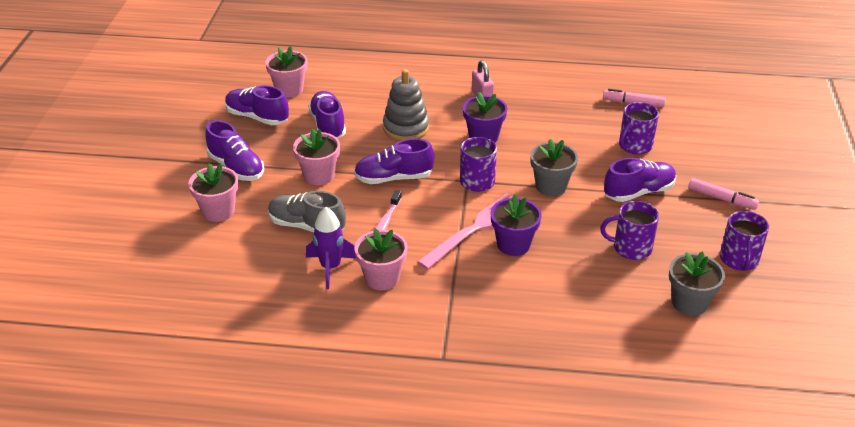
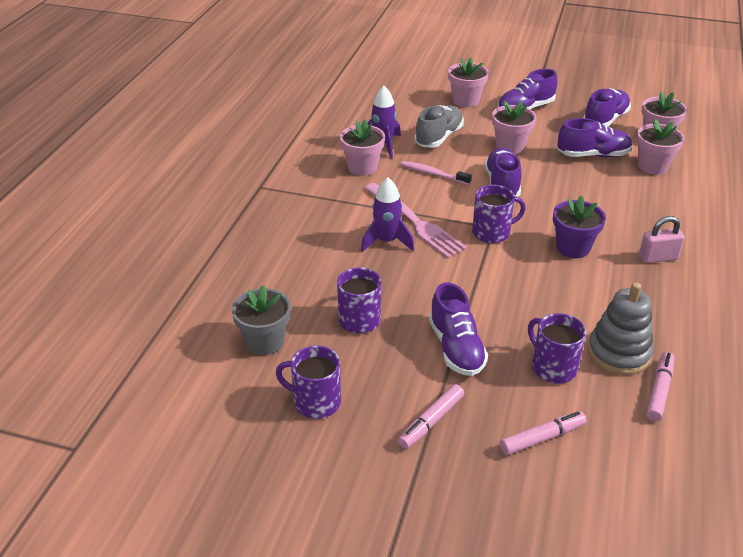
camera: 100 degrees right, 0 degrees up
grey stacking toy [383,69,429,141] -> grey stacking toy moved to [588,282,654,375]
purple flower pot [491,195,542,256] -> purple rocket [361,177,414,252]
grey flower pot [530,139,578,196] -> none
none -> pink marker [500,411,587,455]
none -> pink flower pot [636,119,684,175]

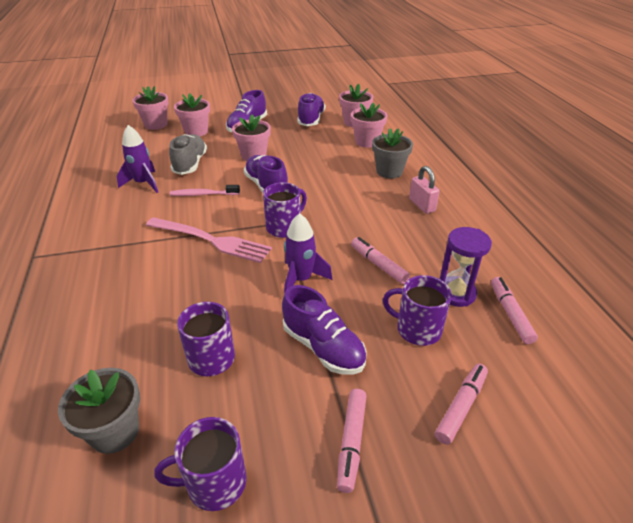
camera: 30 degrees left, 0 degrees up
pink flower pot [340,119,385,176] -> pink flower pot moved to [132,86,169,130]
purple rocket [361,177,414,252] -> purple rocket moved to [284,213,333,294]
purple flower pot [553,195,606,258] -> none
purple shoe [558,118,632,157] -> none
grey stacking toy [588,282,654,375] -> purple hourglass [440,227,492,307]
pink padlock [639,216,685,263] -> pink padlock turned 75 degrees counterclockwise [409,166,440,214]
none -> pink marker [351,237,410,284]
none -> grey flower pot [372,128,413,179]

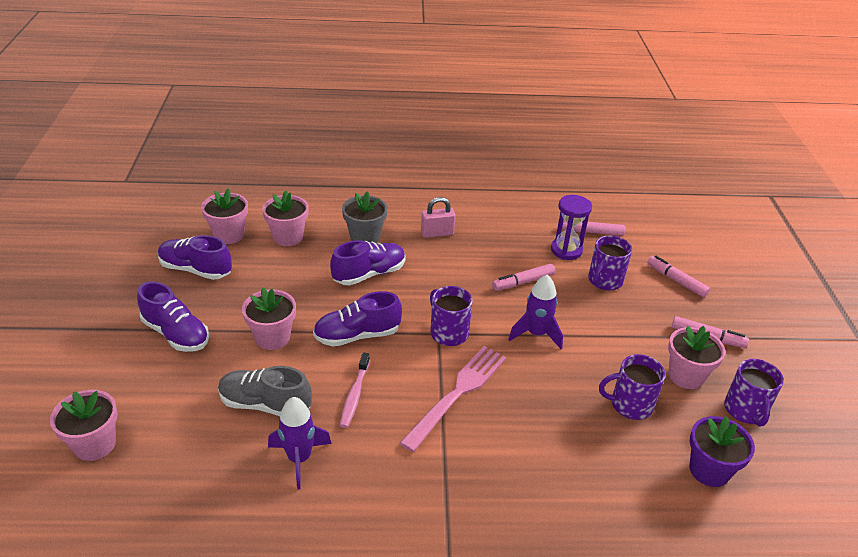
camera: 80 degrees left, 0 degrees up
grey flower pot [58,368,140,454] -> purple flower pot [689,416,755,487]
pink flower pot [174,93,210,136] -> pink flower pot moved to [668,326,725,389]
purple shoe [282,285,367,375] -> purple shoe moved to [330,240,406,285]

